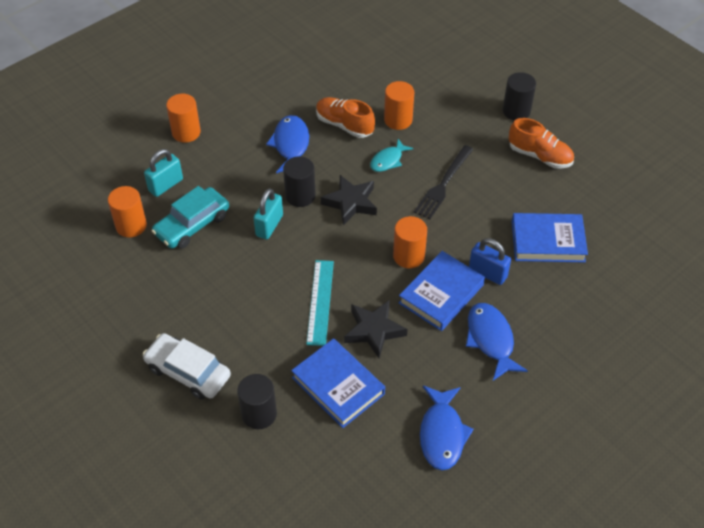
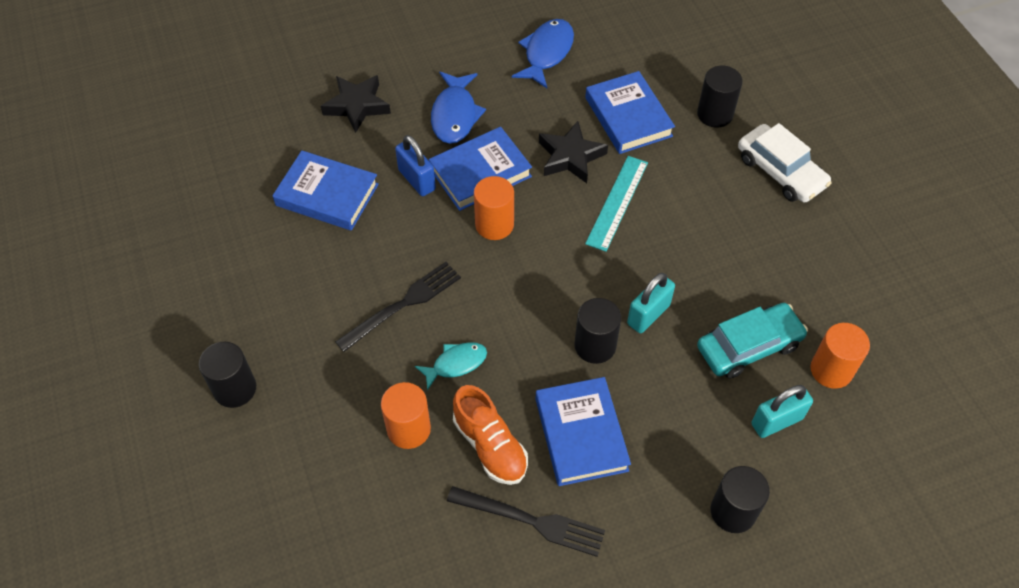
camera: 160 degrees left, 5 degrees up
orange cylinder [166,94,201,143] -> black cylinder [711,466,770,533]
blue fish [266,115,309,173] -> blue book [536,377,631,486]
black star [321,175,377,225] -> black star moved to [321,75,391,133]
orange shoe [509,118,574,169] -> none
none -> black fork [447,486,605,557]

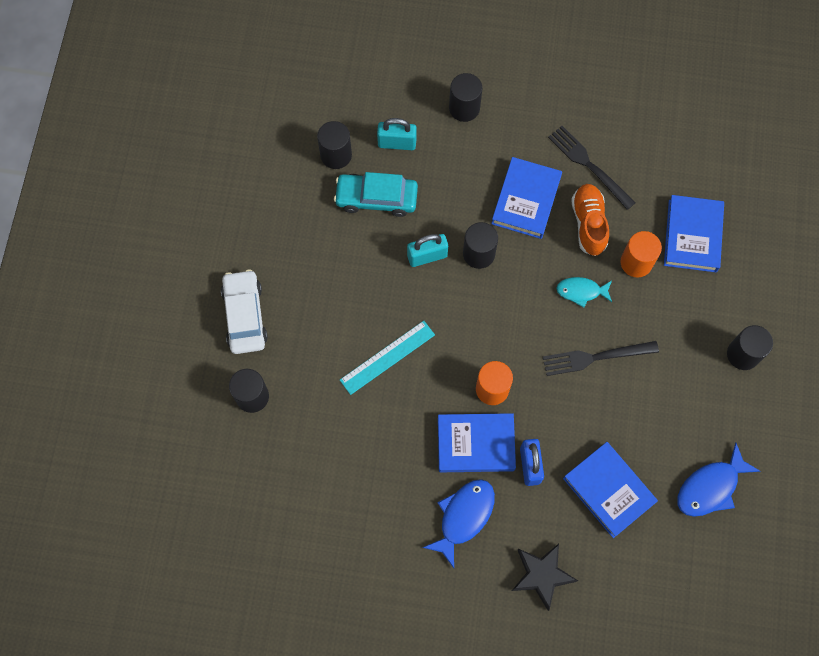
camera: 150 degrees left, 15 degrees up
blue fish [512,19,574,88] -> blue fish moved to [677,442,761,517]
black star [539,121,608,183] -> none
blue book [585,71,675,154] -> blue book moved to [664,195,724,272]
orange cylinder [810,323,870,389] -> black cylinder [317,121,352,169]

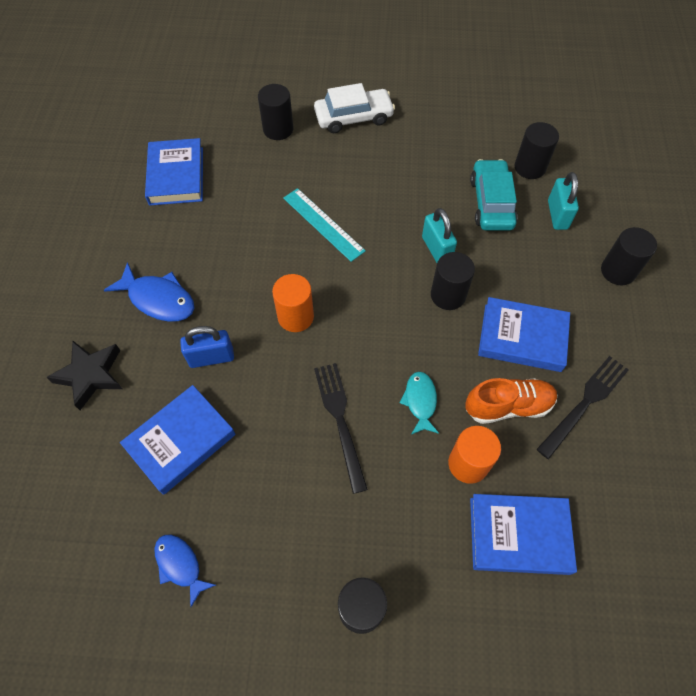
camera: 85 degrees right, 10 degrees down
blue book [438,413,516,472] -> blue book moved to [145,138,203,206]
blue fish [677,442,761,517] -> blue fish [154,535,216,608], size x0.65

